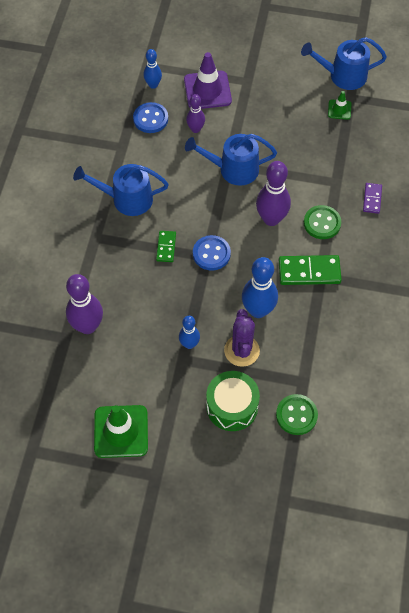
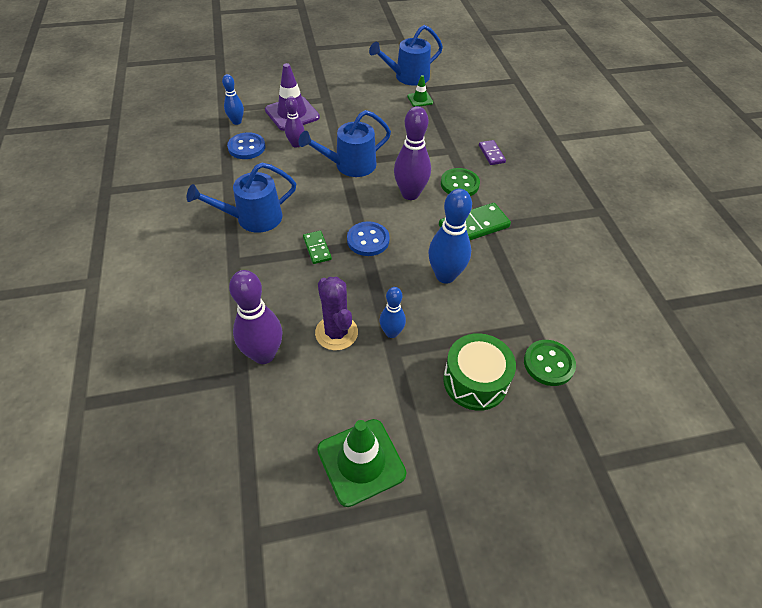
camera: 25 degrees left, 10 degrees down
purple cactus [224,309,260,367] -> purple cactus moved to [315,277,358,350]

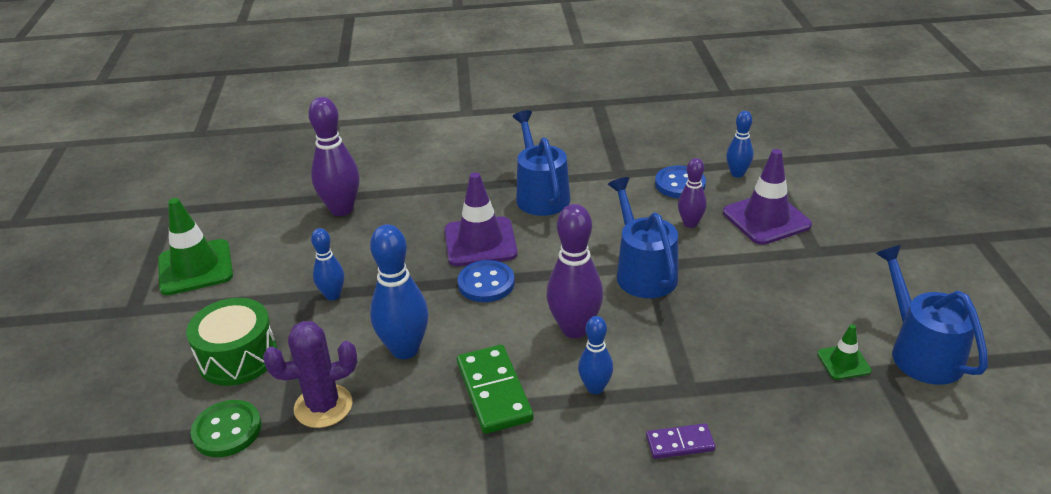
camera: 100 degrees right, 15 degrees down
green domino [303,231,332,264] -> purple traffic cone [444,172,518,266]
purple cactus [315,277,358,350] -> purple cactus moved to [263,321,357,428]
green button [441,168,480,196] -> blue bowling pin [578,316,613,394]

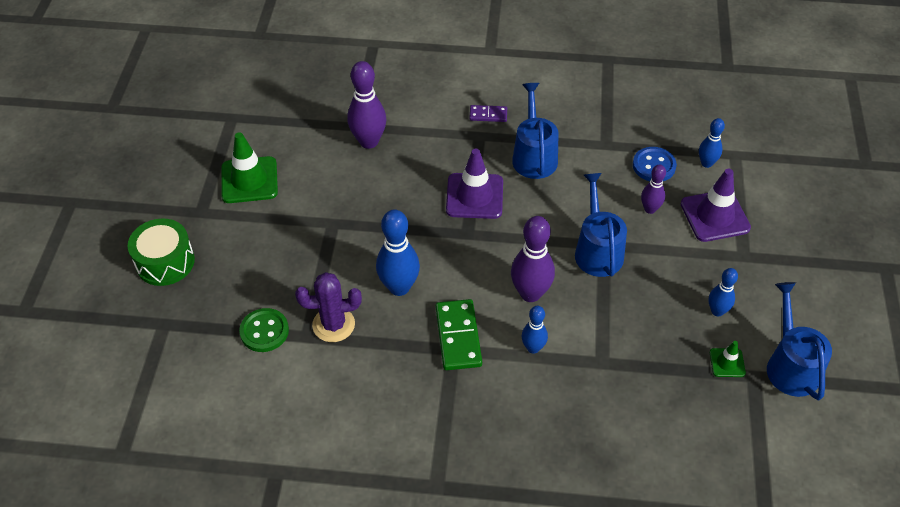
camera: 10 degrees right, 15 degrees up
green drum [186,298,277,386] -> green drum moved to [128,218,195,286]
blue bowling pin [311,228,344,301] -> blue bowling pin moved to [709,268,738,317]
blue button [458,260,515,302] -> none
purple domino [646,423,715,459] -> purple domino moved to [469,105,507,122]

